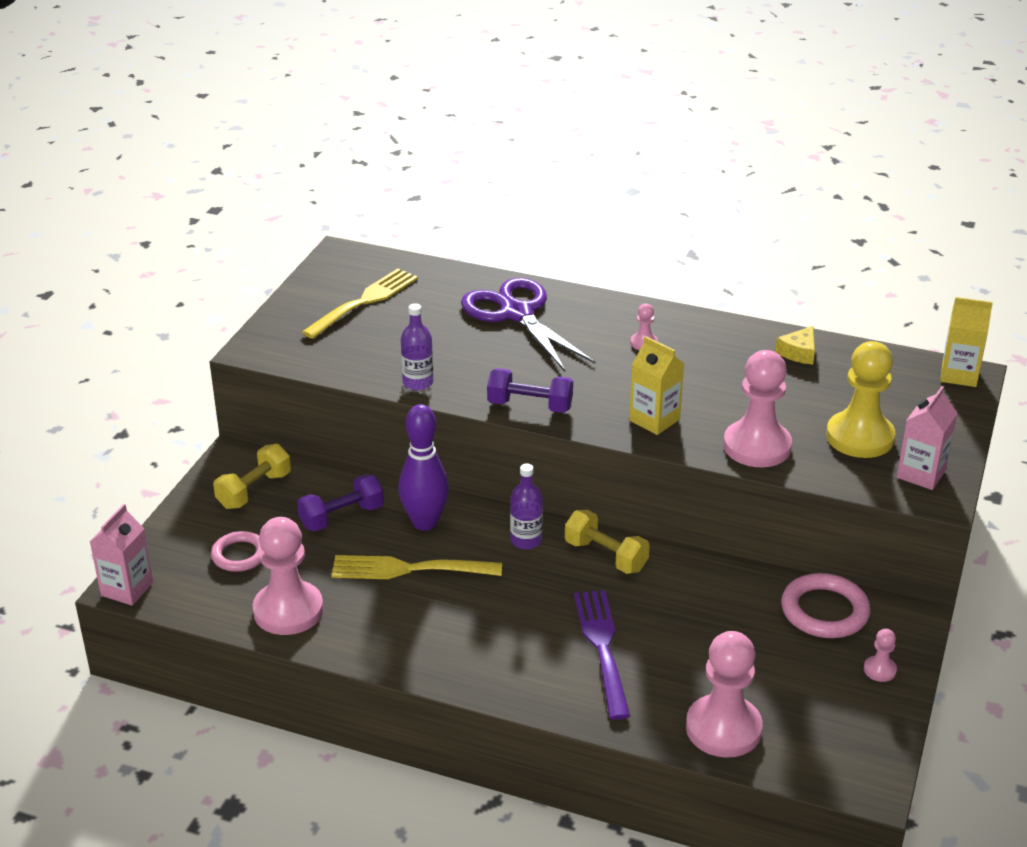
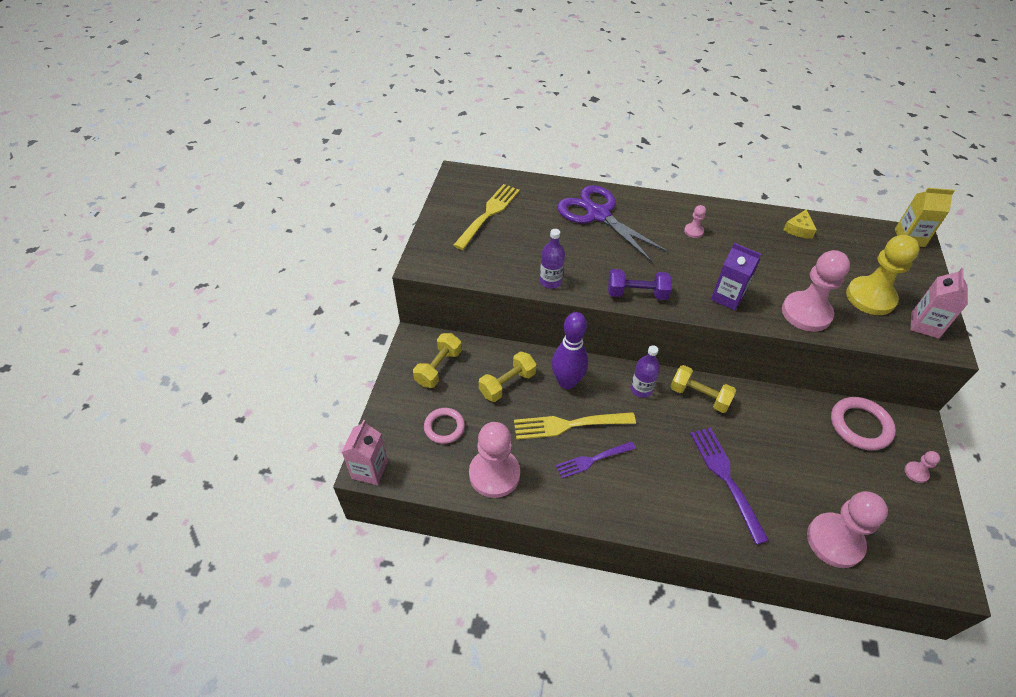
camera: 10 degrees left, 15 degrees up
purple dumbbell [297,474,384,531] -> yellow dumbbell [479,351,537,402]
yellow carton [629,336,685,435] -> purple carton [711,243,761,311]
none -> purple fork [555,441,636,478]

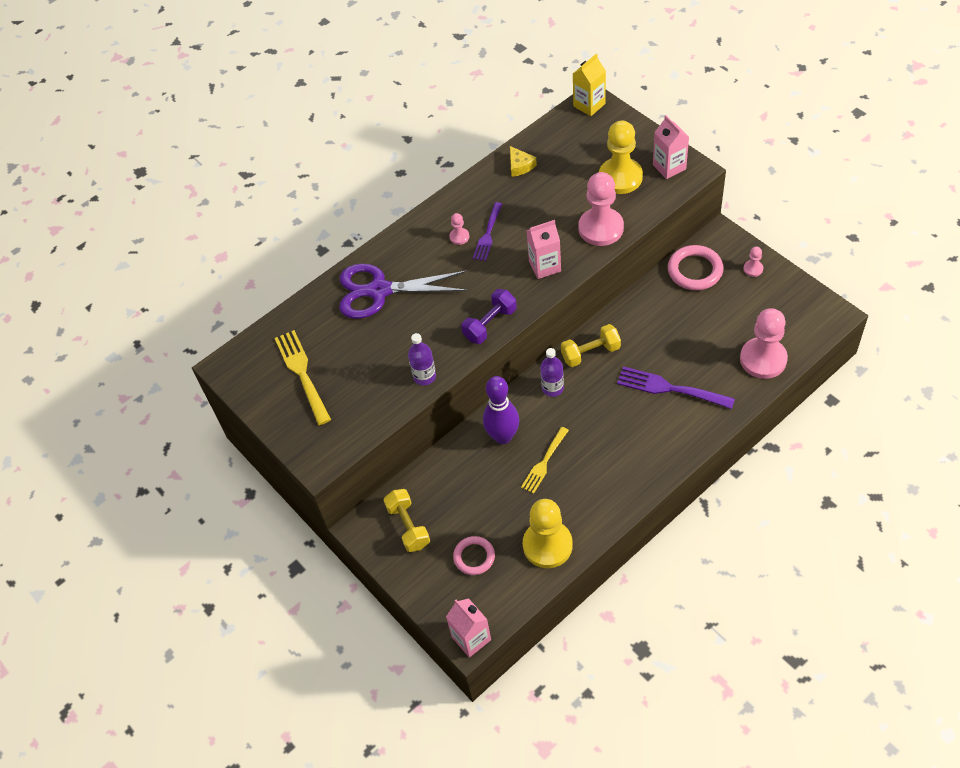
camera: 45 degrees left, 5 degrees up
pink pawn [469,422,520,498] -> yellow pawn [523,499,573,568]
yellow dumbbell [479,351,537,402] -> none
yellow fork [514,412,636,440] -> yellow fork [521,427,569,494], size x0.66
purple fork [555,441,636,478] -> purple fork moved to [473,202,502,261]
purple carton [711,243,761,311] -> pink carton [526,220,561,279]

